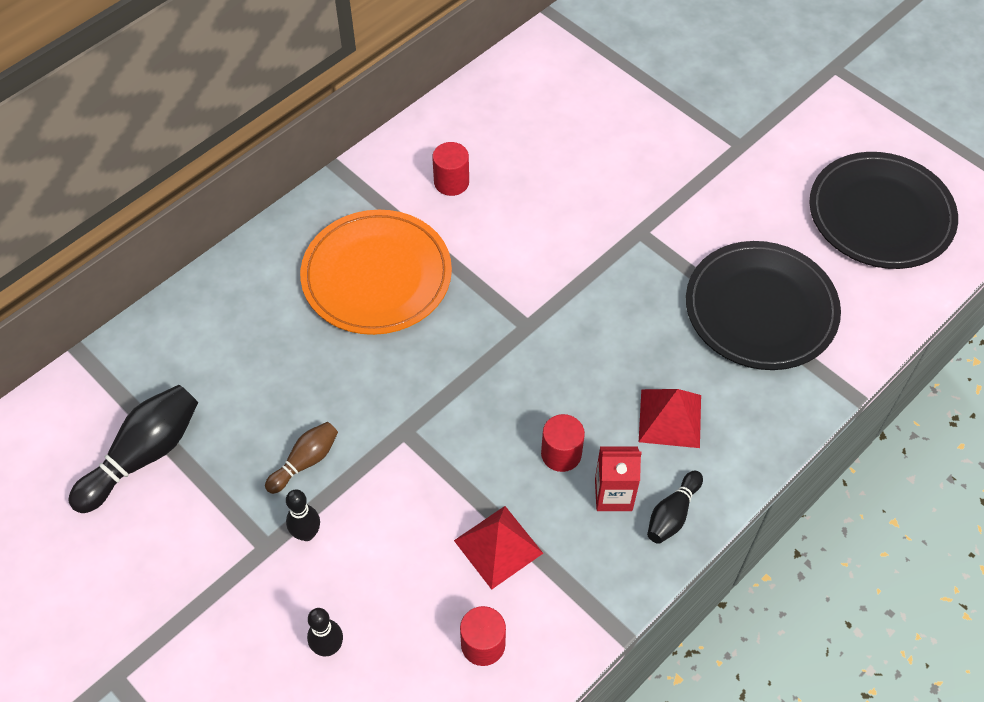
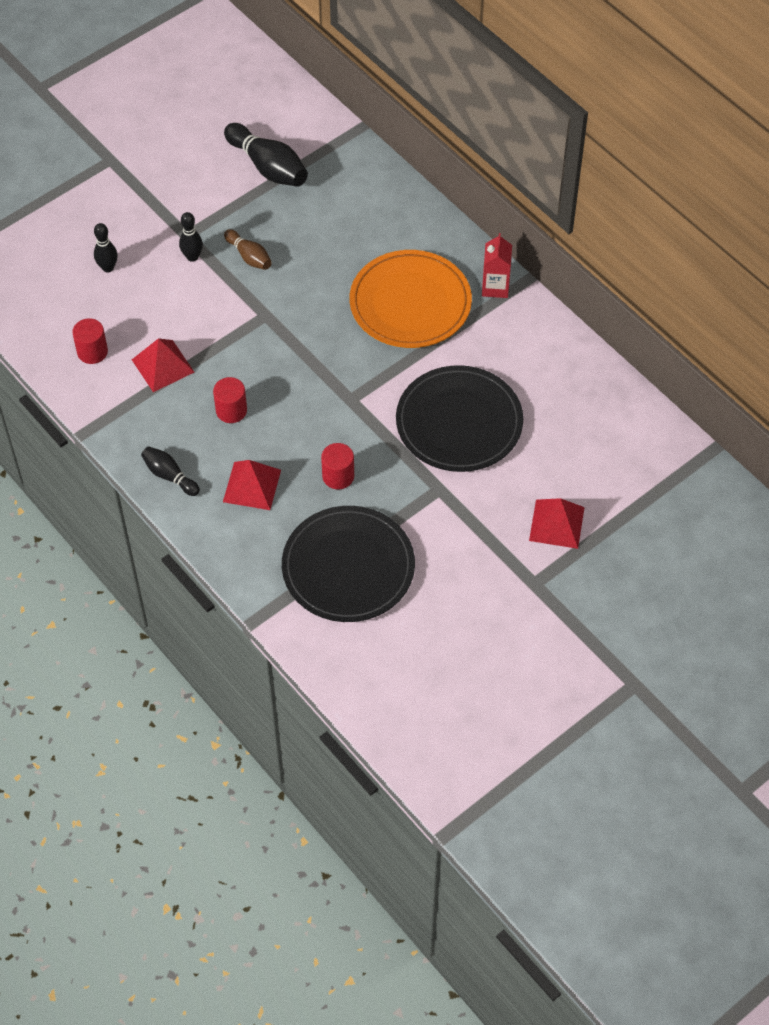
camera: 95 degrees right, 0 degrees up
red cylinder [432,142,469,196] -> red cylinder moved to [321,443,354,489]
red carton [595,447,642,511] -> red carton moved to [482,233,512,298]
black plate [809,152,958,269] -> black plate moved to [396,365,523,472]
none -> red pyramid [529,498,585,549]

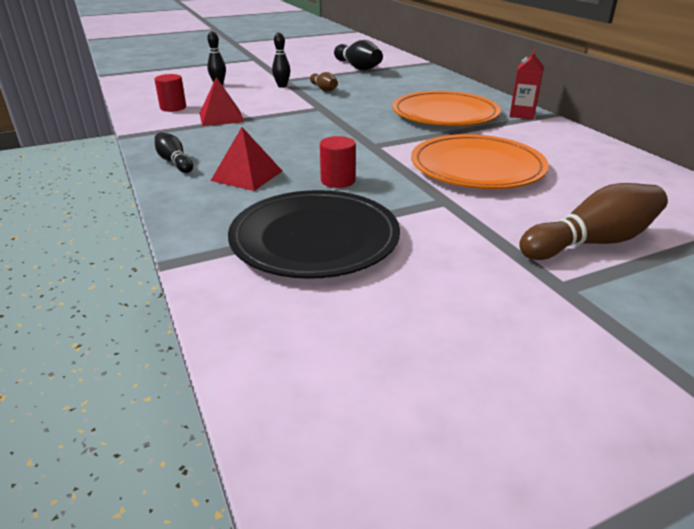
camera: 15 degrees right, 25 degrees down
red cylinder [213,377,247,423] -> none
black plate [396,365,523,472] -> orange plate [411,134,549,189]
red pyramid [529,498,585,549] -> brown bowling pin [519,183,668,260]

